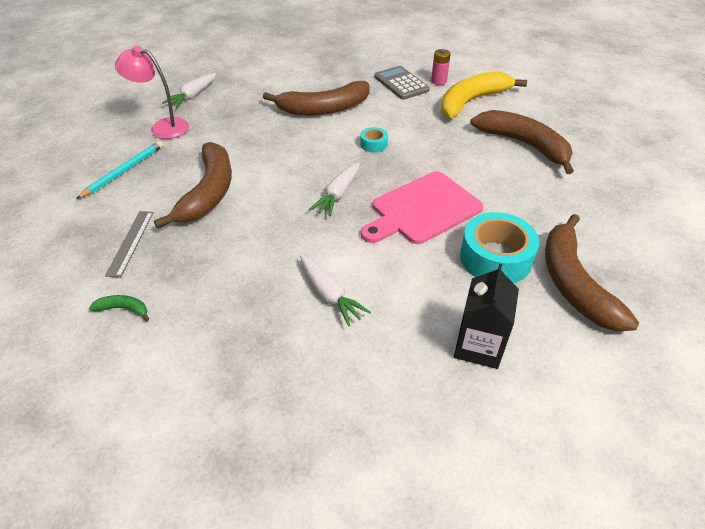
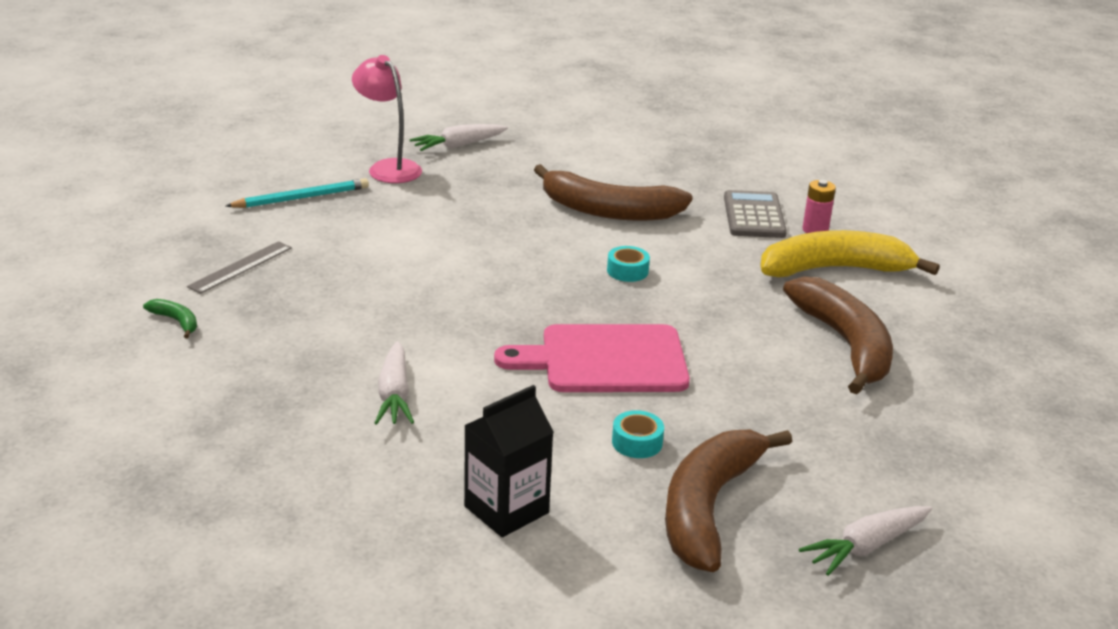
camera: 30 degrees right, 15 degrees down
brown banana [154,142,232,229] -> none
white carrot [309,162,360,216] -> white carrot moved to [799,506,932,576]
turquoise tape [460,212,539,283] -> turquoise tape [612,410,664,458], size x0.47

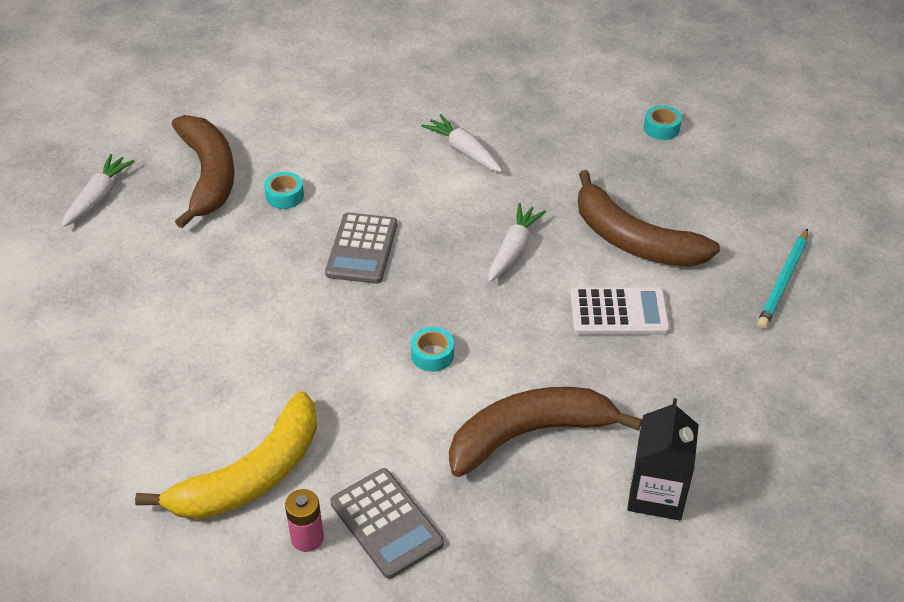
camera: 145 degrees right, 15 degrees up
green banana [143,299,197,338] -> turquoise tape [644,106,682,140]
grey ruler [187,241,292,294] -> none
pink lamp [352,55,422,183] -> none
white carrot [409,124,508,151] -> white carrot moved to [488,203,546,282]
black carton [464,385,553,537] -> black carton moved to [627,398,699,520]
pink cutting board [494,324,690,392] -> grey calculator [325,212,397,284]
brown banana [783,277,893,394] -> brown banana moved to [578,170,720,267]
none -> white calculator [570,287,670,335]

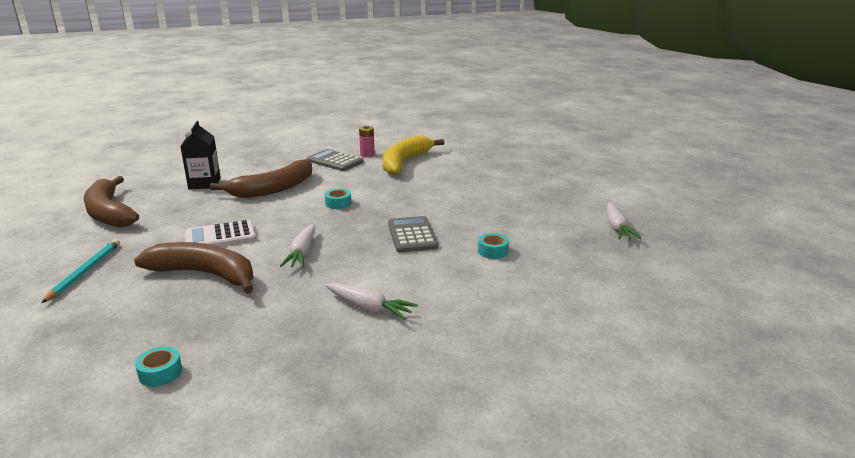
camera: 160 degrees right, 20 degrees down
brown banana [172,115,235,228] -> brown banana moved to [84,176,139,228]

